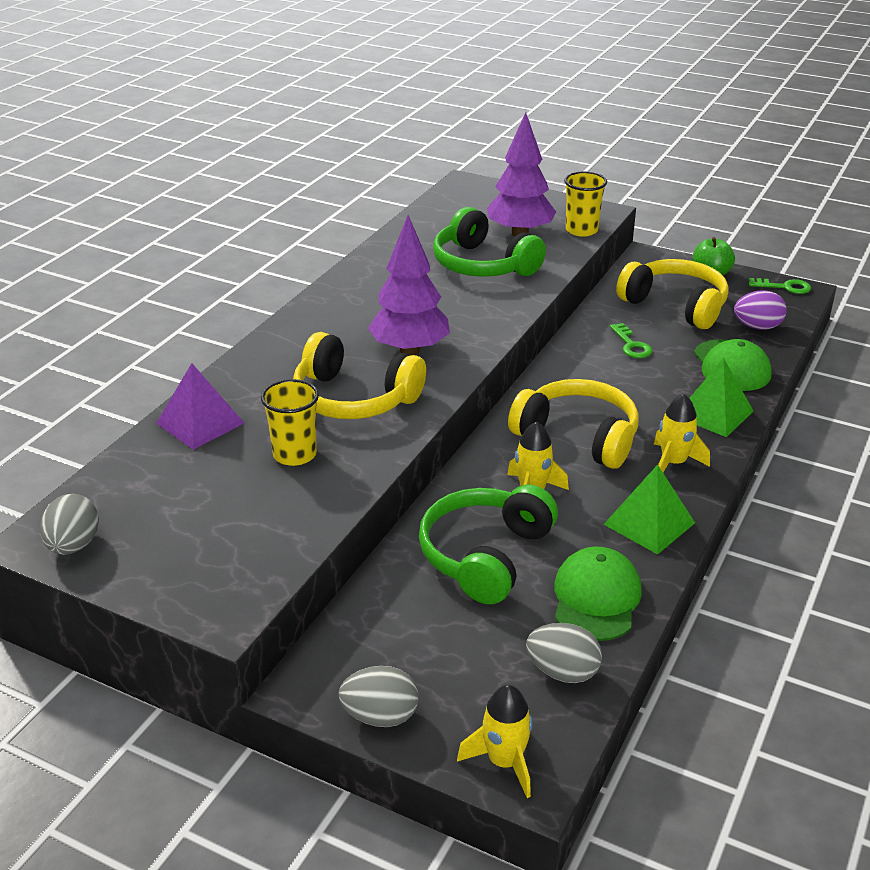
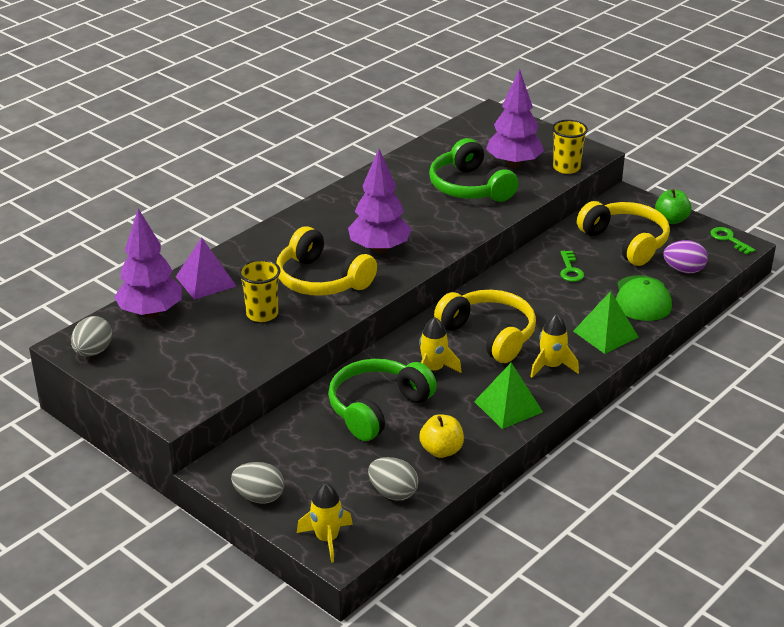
camera: 15 degrees right, 0 degrees up
green cap [554,547,642,641] -> yellow apple [419,414,464,458]
green key [749,278,811,294] -> green key turned 150 degrees counterclockwise [710,227,755,255]
none -> purple tree [114,209,182,318]

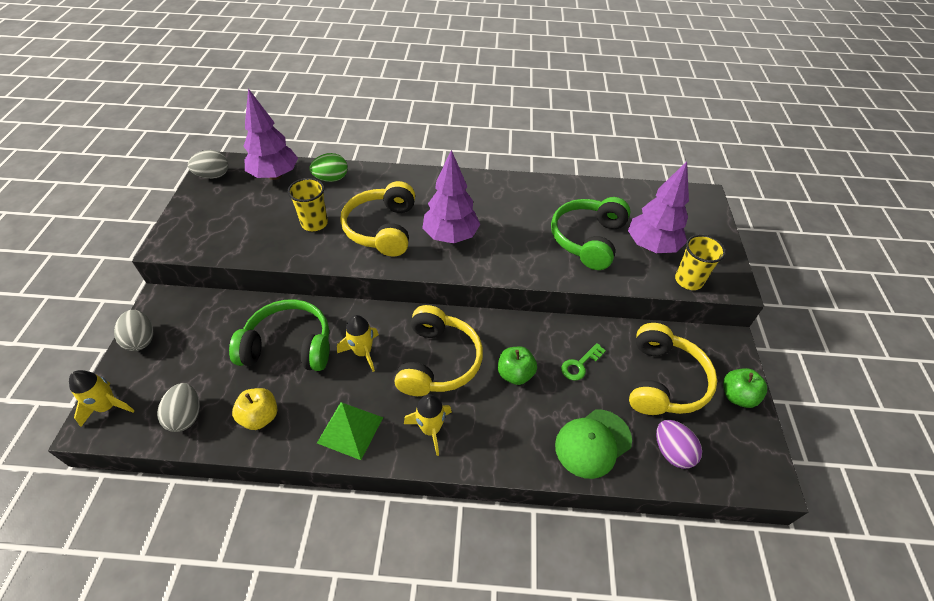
camera: 50 degrees right, 15 degrees up
purple pyramid [176,238,236,300] -> green egg [310,153,348,182]
green pyramid [573,291,639,354] -> none
green key [710,227,755,255] -> none
none -> green apple [498,347,537,385]

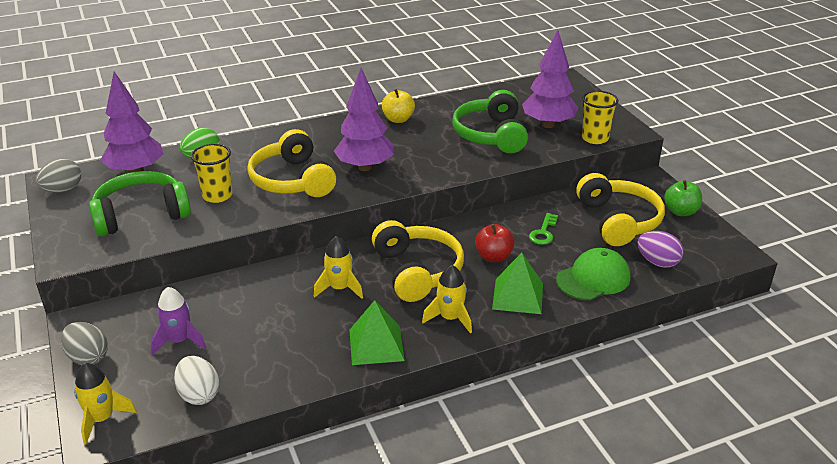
camera: 25 degrees left, 15 degrees down
grey egg [157,383,200,432] -> white egg [174,356,219,405]
green headphones [229,299,329,371] -> green headphones moved to [89,171,191,237]
yellow apple [232,388,277,430] -> yellow apple moved to [382,89,415,123]
green apple [498,347,537,385] -> red apple [475,224,515,262]
green cap [555,409,632,479] -> green cap turned 150 degrees counterclockwise [556,248,631,300]
none -> purple rocket [151,287,206,355]
none -> green pyramid [492,253,543,314]

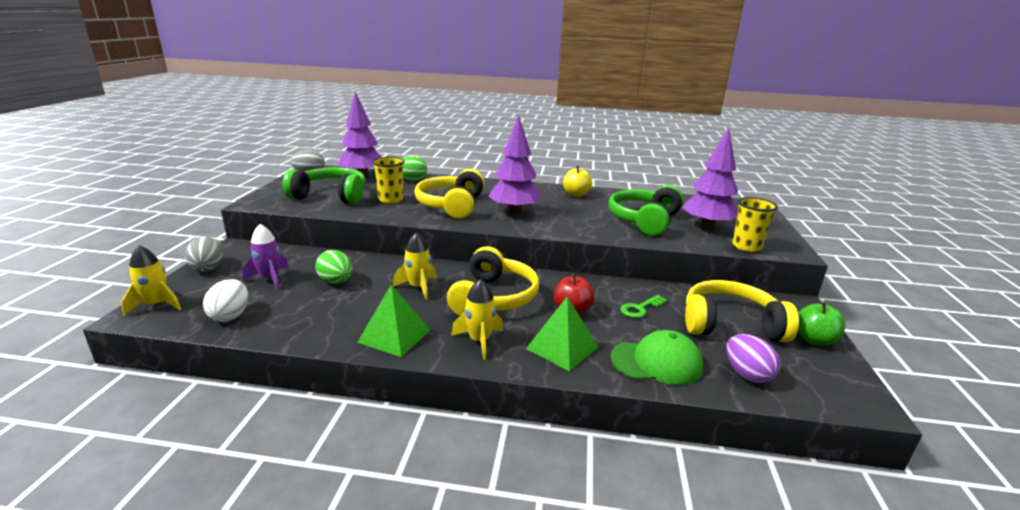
camera: 30 degrees right, 10 degrees down
yellow headphones [576,173,665,246] -> yellow headphones turned 105 degrees counterclockwise [685,280,799,342]
none -> green egg [315,250,353,284]

